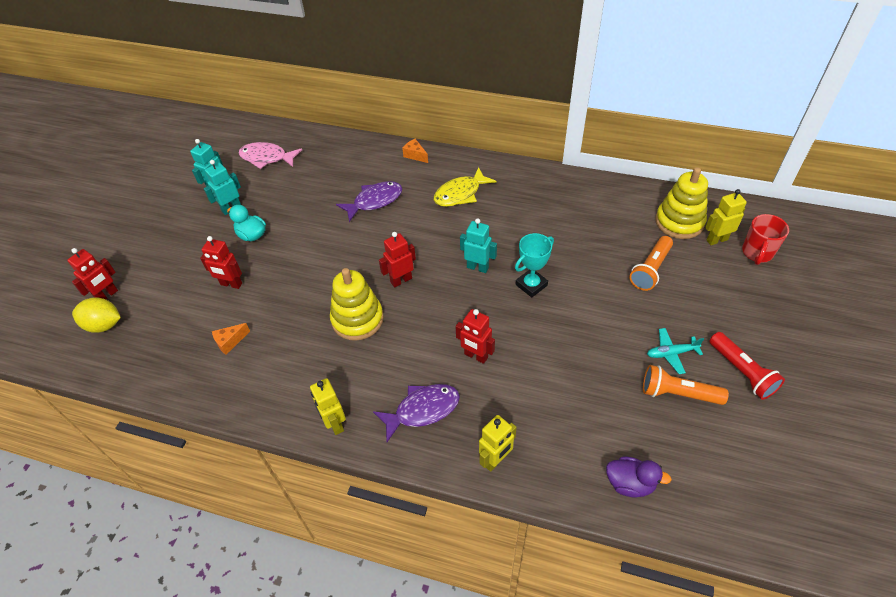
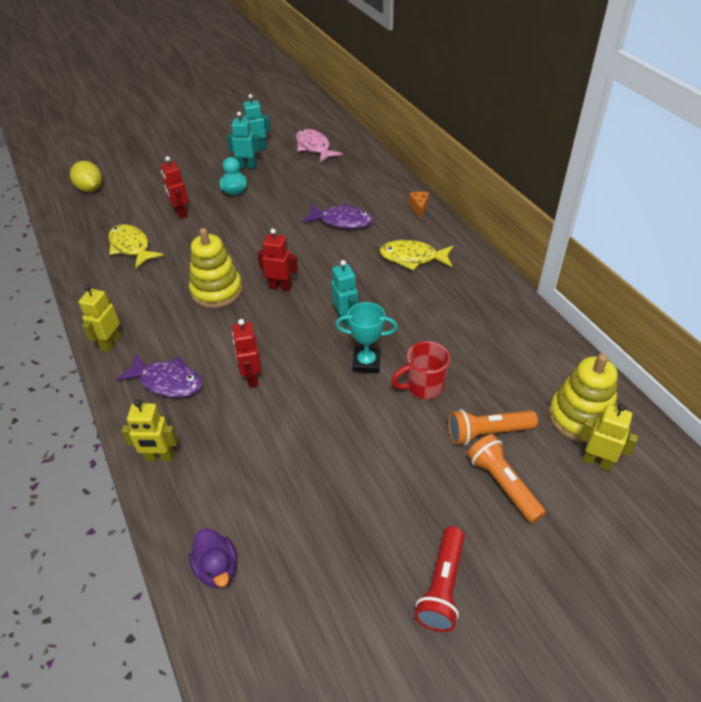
camera: 45 degrees right, 5 degrees down
red robot [67,248,118,300] -> none
orange cheese [212,323,250,355] -> yellow fish [108,224,163,268]
orange flashlight [643,365,729,405] -> orange flashlight moved to [467,434,546,523]
turquoise plane [647,328,704,374] -> none
red mug [742,214,789,265] -> red mug moved to [391,341,450,399]

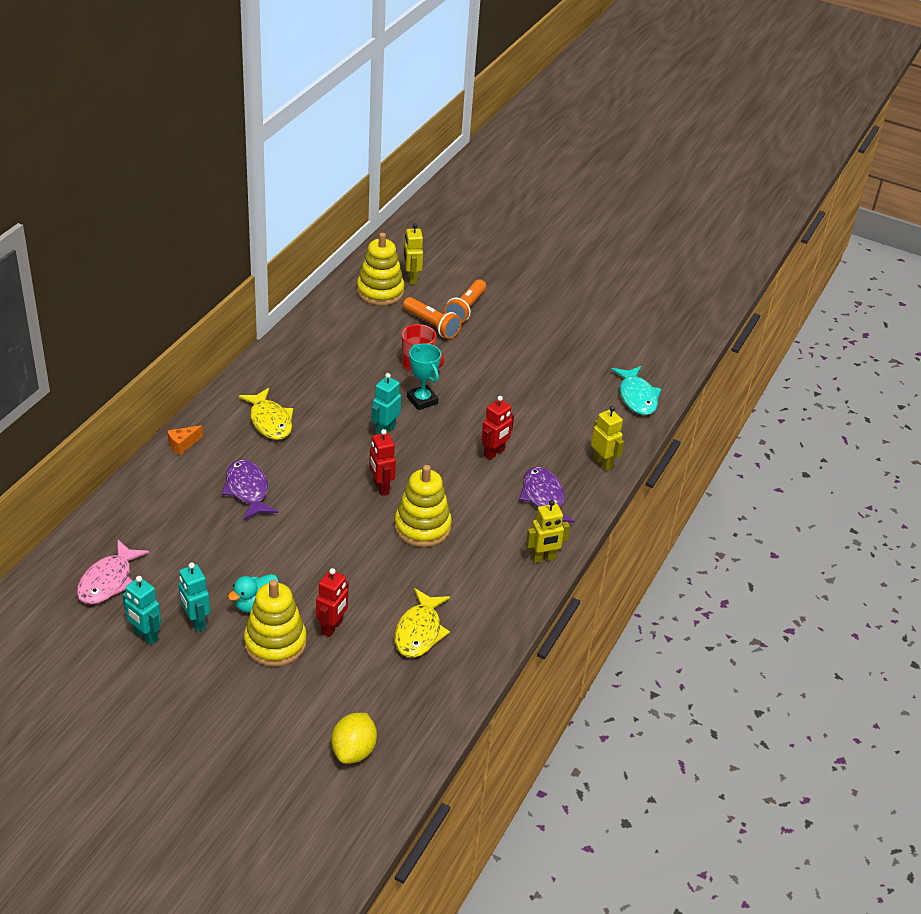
camera: 130 degrees left, 5 degrees down
purple duck [189,528,237,588] -> turquoise fish [611,366,661,415]
red flashlight [415,526,465,632] -> none
none -> yellow stacking toy [244,579,307,667]

